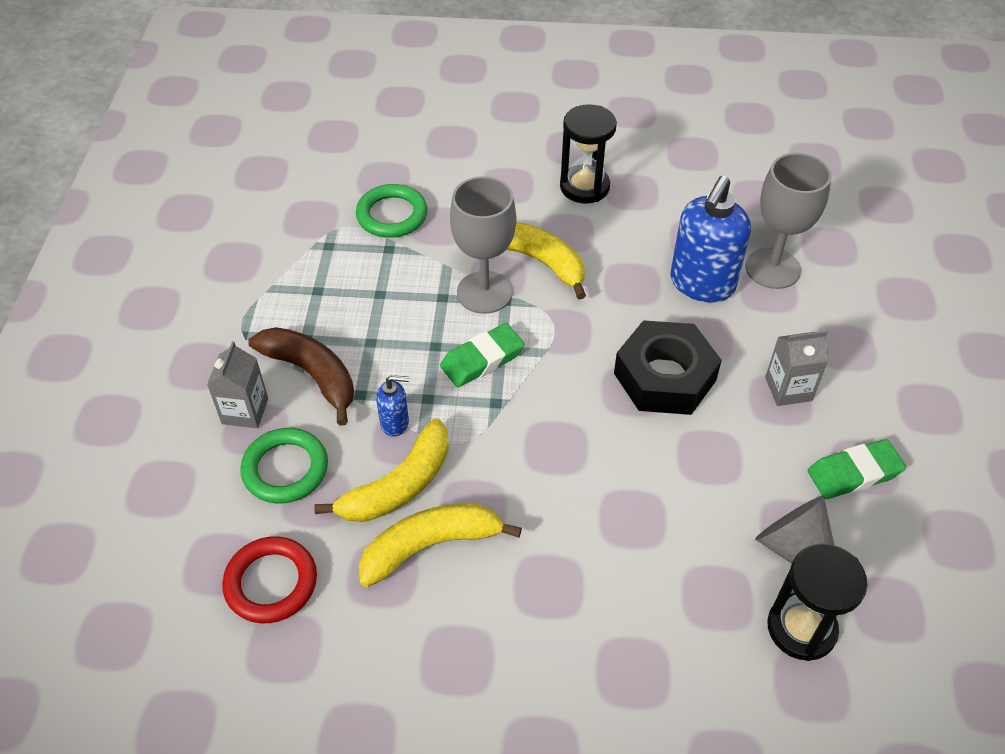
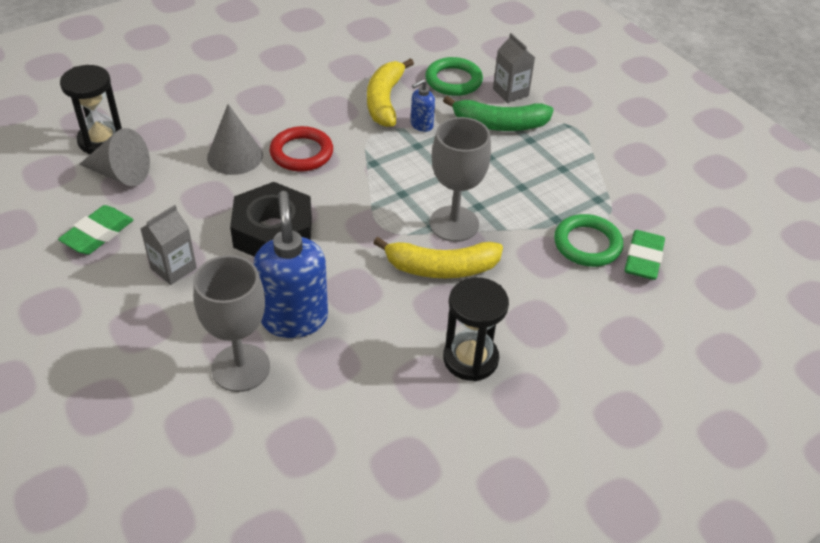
camera: 140 degrees right, 5 degrees down
red ring [222,536,317,623] -> red ring moved to [270,126,333,172]
brown banana [248,327,354,426] -> green banana [443,96,554,131]
yellow banana [359,503,522,587] -> none
green eraser [440,323,524,387] -> green eraser moved to [624,230,665,280]
none -> grey cone [207,104,263,175]

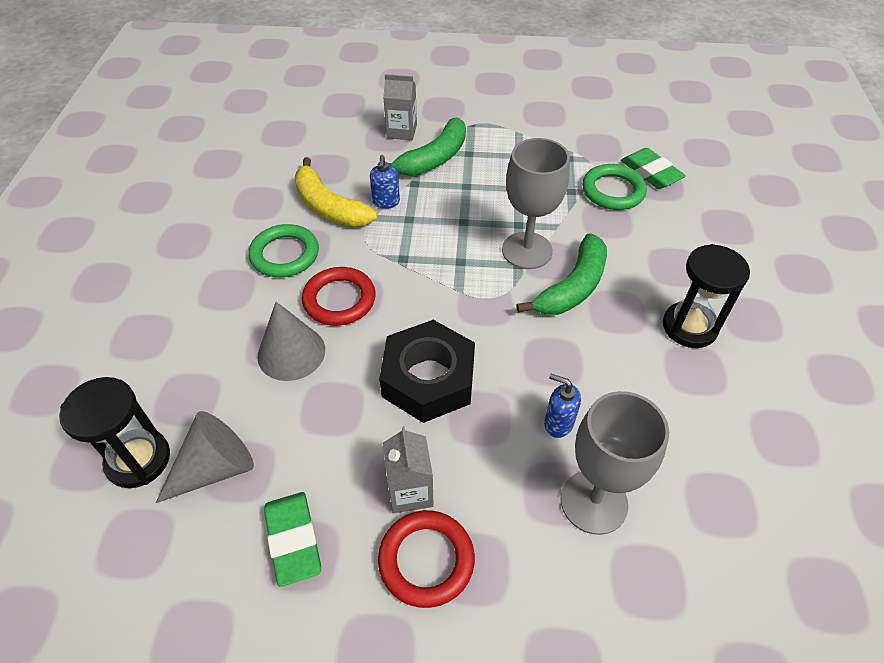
camera: 50 degrees left, 5 degrees up
blue soap dispenser [254,191,328,338] -> blue soap dispenser [544,374,581,438], size x0.48
yellow banana [373,237,503,278] -> green banana [516,233,607,315]
green ring [425,57,483,96] -> green ring moved to [249,224,319,277]
none -> red ring [378,510,475,608]

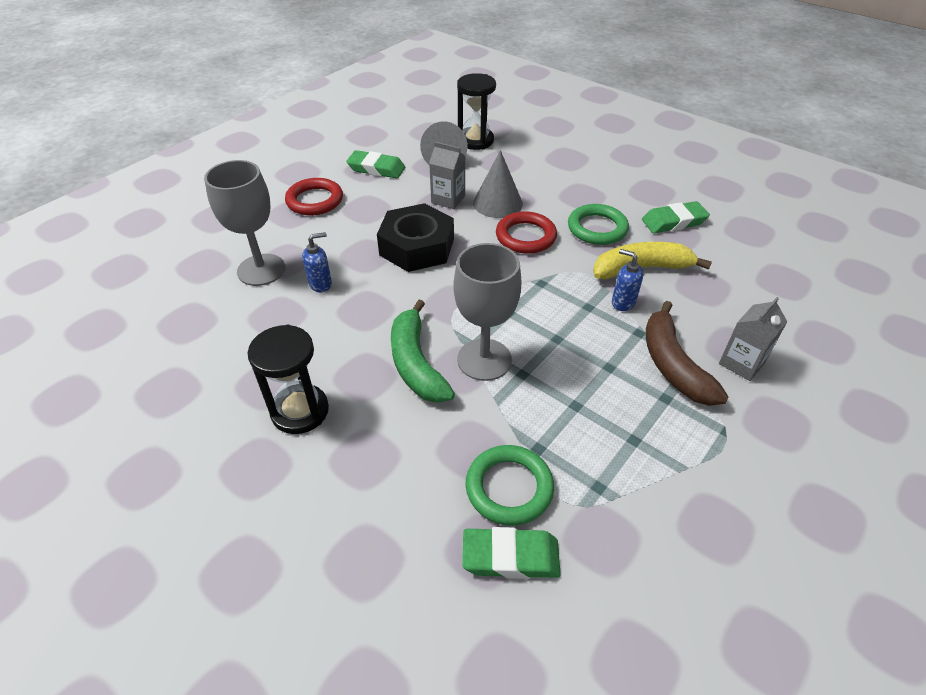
camera: 125 degrees right, 5 degrees down
grey carton [383,426,434,513] -> grey carton moved to [429,142,466,209]
green banana [388,118,466,176] -> brown banana [646,301,729,406]
none -> green eraser [642,201,710,233]

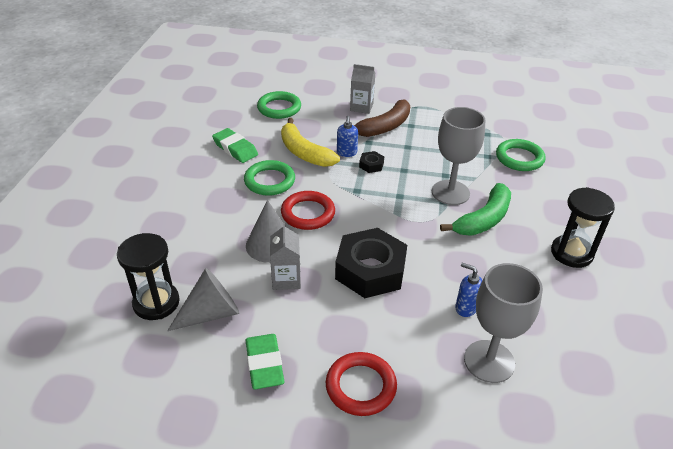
camera: 120 degrees left, 5 degrees down
green eraser [462,527,561,579] -> none
none -> green ring [257,91,301,119]
none -> black nut [359,151,384,173]

